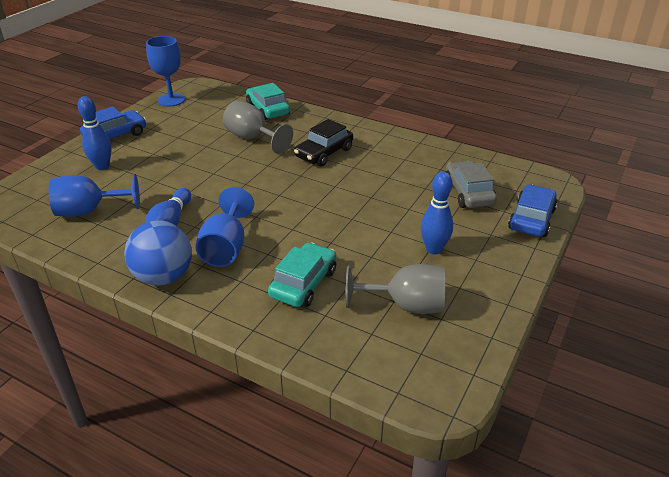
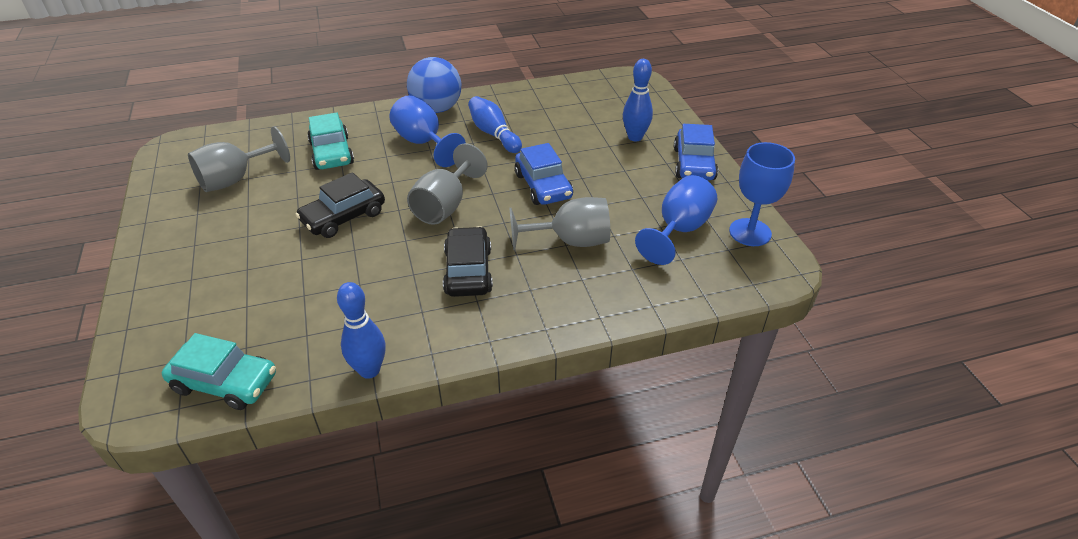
camera: 135 degrees right, 5 degrees up
blue goblet [49,174,140,217] -> blue goblet moved to [635,175,717,265]
turquoise car [246,83,290,120] -> turquoise car moved to [162,333,276,410]
blue bowling pin [421,172,453,254] -> blue bowling pin moved to [337,282,386,379]
grey car [446,161,497,208] -> none
blue car [508,184,558,237] -> blue car moved to [515,143,573,205]
none -> black car [295,172,385,238]
none -> grey goblet [407,143,488,225]

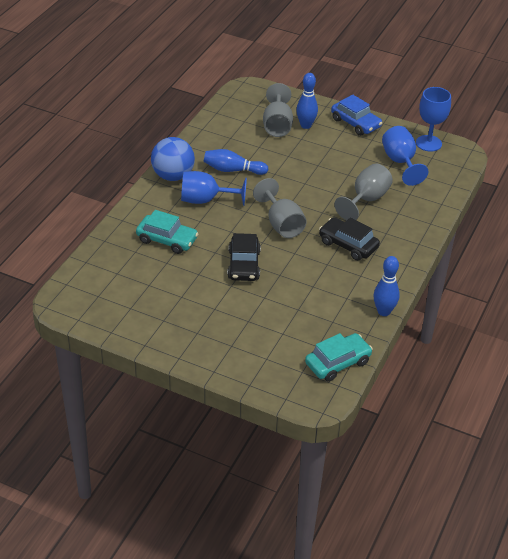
camera: 50 degrees left, 0 degrees up
grey goblet [188,126,290,192] -> grey goblet moved to [263,83,293,137]
blue car [515,143,573,205] -> none

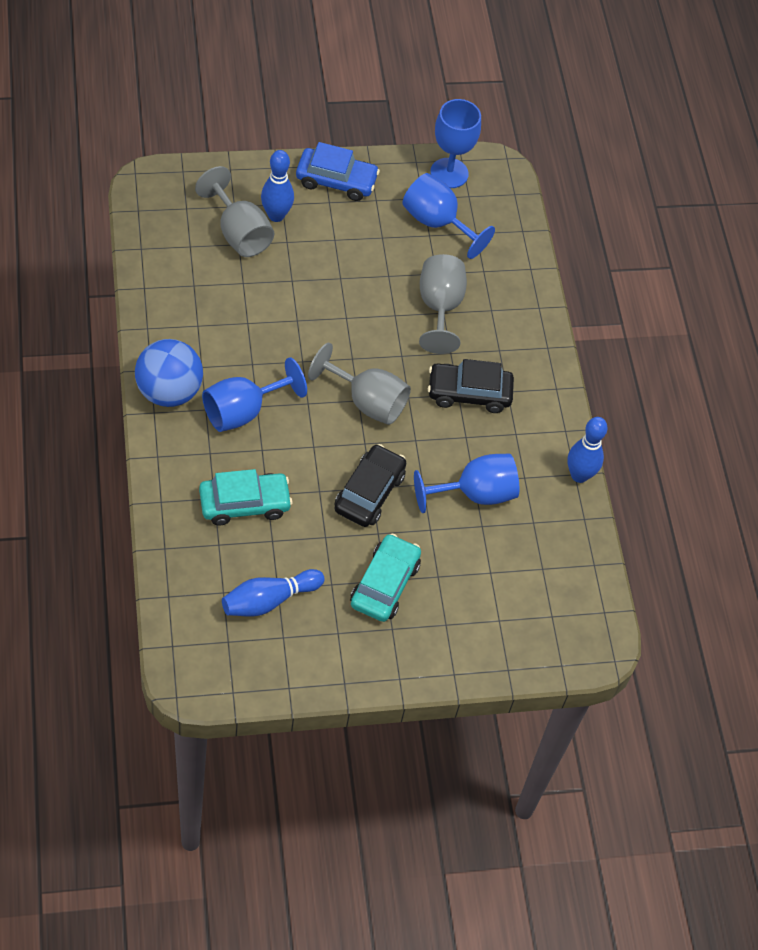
camera: 40 degrees left, 15 degrees up
blue bowling pin [204,149,268,175] -> blue bowling pin moved to [222,569,325,617]
black car [227,233,261,281] -> black car turned 120 degrees counterclockwise [334,444,406,527]
turquoise car [305,333,373,382] -> turquoise car moved to [350,533,421,622]
none -> blue goblet [414,454,519,513]

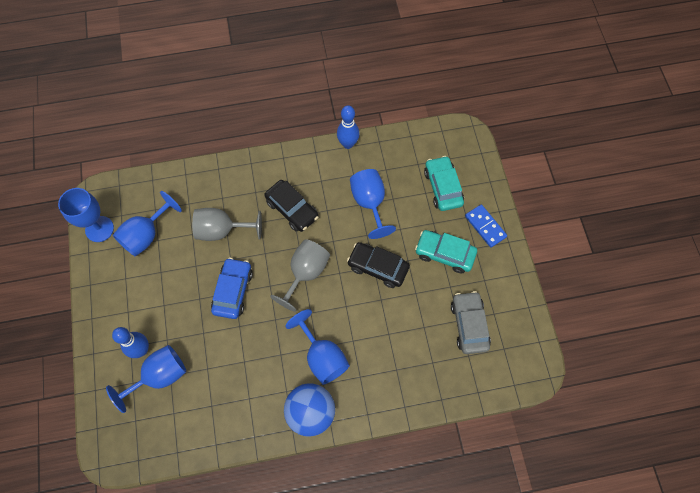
camera: 85 degrees left, 10 degrees up
grey goblet [195,166,274,257] -> blue goblet [106,345,187,413]
turquoise car [199,469,293,525] -> turquoise car moved to [424,156,464,211]
blue bowling pin [222,569,325,617] -> grey car [451,291,491,354]
blue car [296,142,380,201] -> blue car moved to [211,258,253,319]
black car [428,359,514,413] -> black car turned 45 degrees counterclockwise [264,180,319,232]
none -> blue domino [465,204,507,248]

